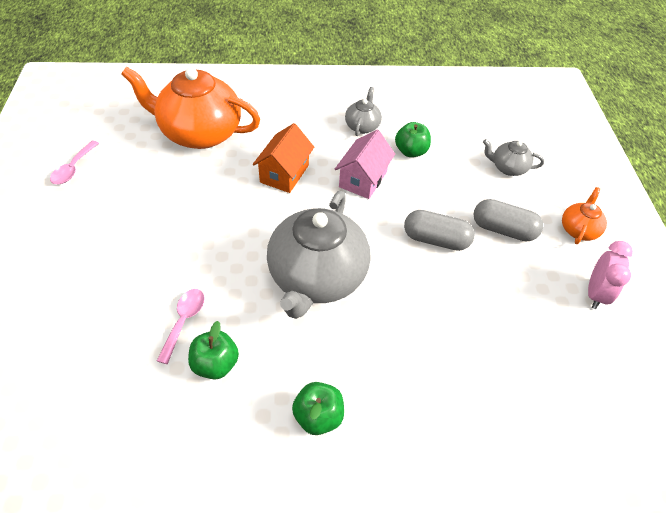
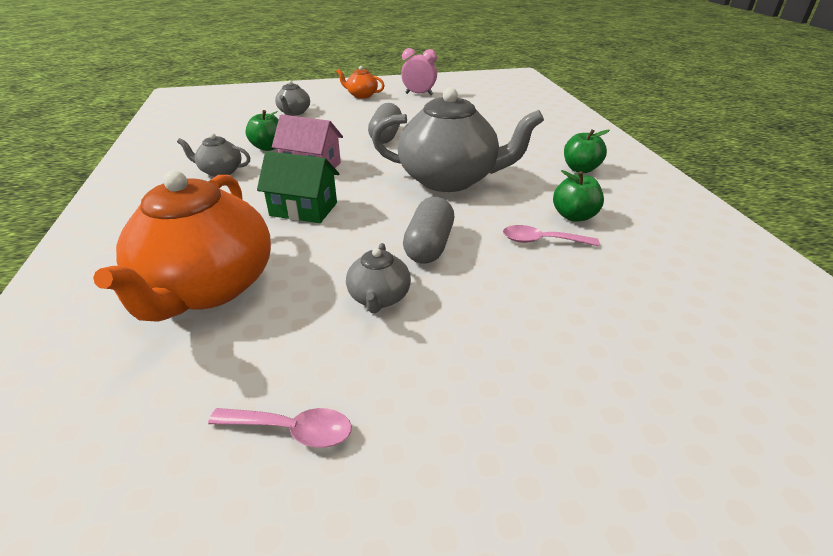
camera: 95 degrees left, 15 degrees down
orange house [253,123,314,193] -> green house [257,151,339,223]
grey capsule [473,199,543,242] -> grey capsule moved to [403,197,454,264]
none -> grey teapot [346,243,411,313]

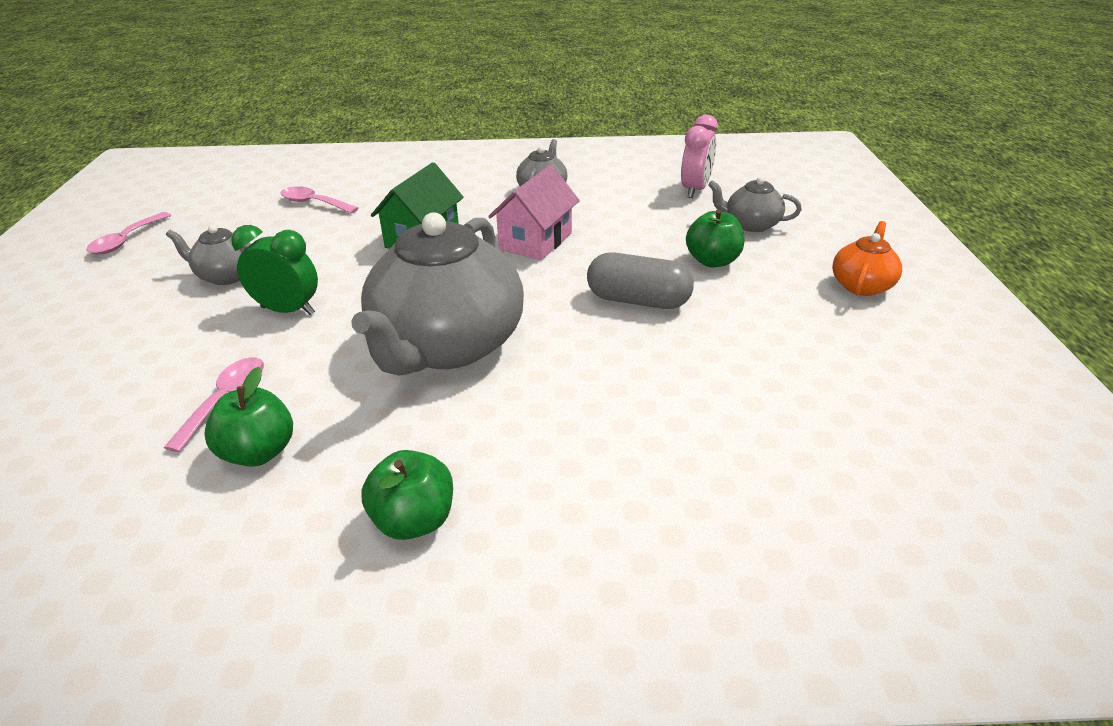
camera: 100 degrees right, 0 degrees up
orange teapot [93,170,271,322] -> pink spoon [281,186,358,214]
green apple [246,110,279,151] -> green apple moved to [686,209,744,267]
pink clock [401,48,437,95] -> pink clock moved to [681,114,718,198]
grey capsule [403,197,454,264] -> green clock [231,225,318,315]

